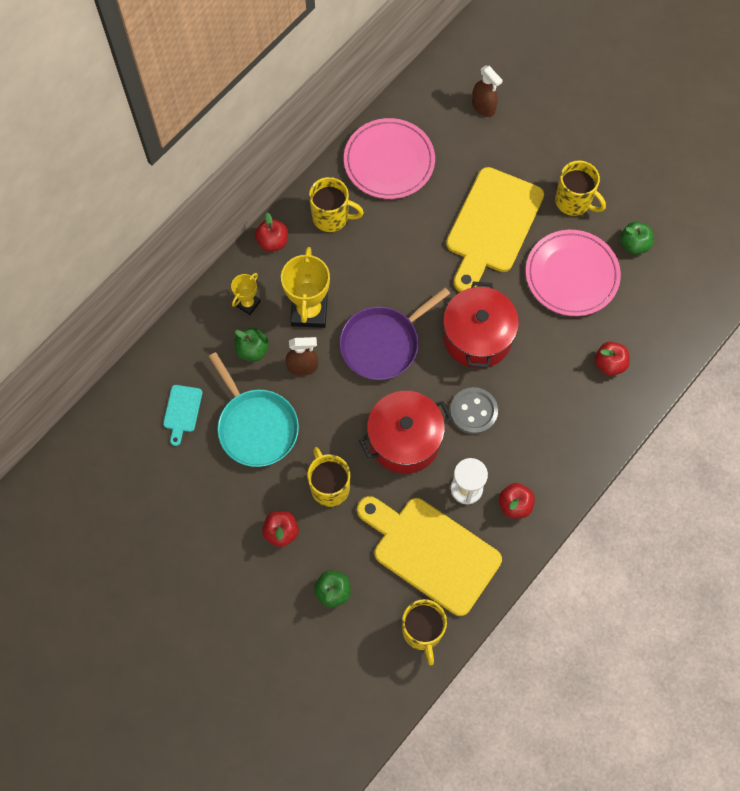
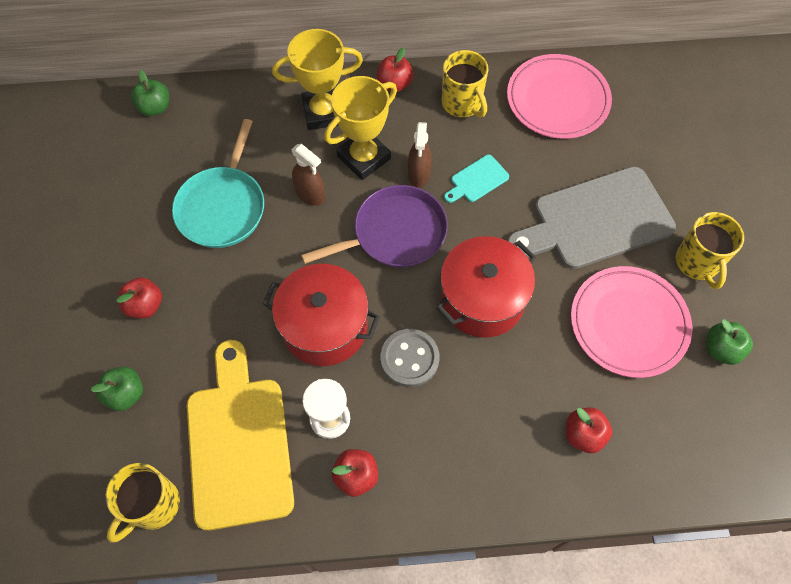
camera: 45 degrees right, 5 degrees down
turquoise cutting board [163,385,202,446] -> turquoise cutting board moved to [444,155,509,203]
yellow trophy [231,273,261,315] -> yellow trophy [272,29,363,130], size x1.86
green apple [235,328,269,361] -> green apple moved to [131,70,169,116]
yellow mug [307,447,350,507] -> none
purple pan [339,287,450,380] -> purple pan turned 150 degrees clockwise [301,185,448,268]
yellow cutting board [446,167,544,292] -> grey cutting board [507,167,676,269]
brown spray bottle [472,66,503,117] -> brown spray bottle moved to [408,122,432,188]

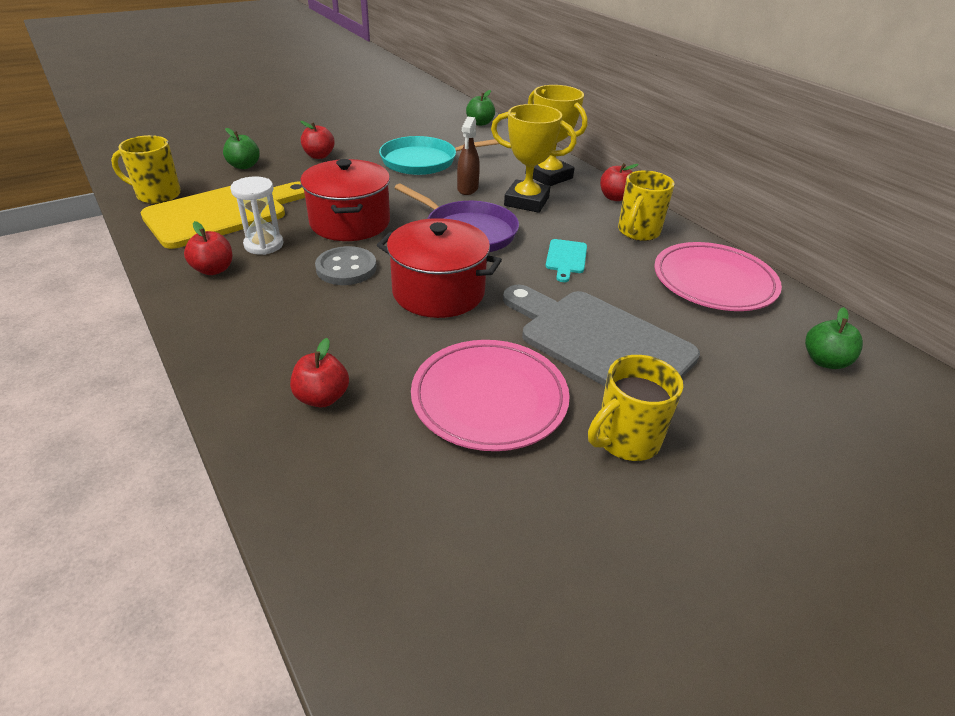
camera: 60 degrees right, 25 degrees down
brown spray bottle [408,122,432,188] -> none
turquoise cutting board [444,155,509,203] -> turquoise cutting board turned 105 degrees counterclockwise [546,239,587,282]
green apple [707,319,753,365] -> green apple moved to [805,307,863,369]

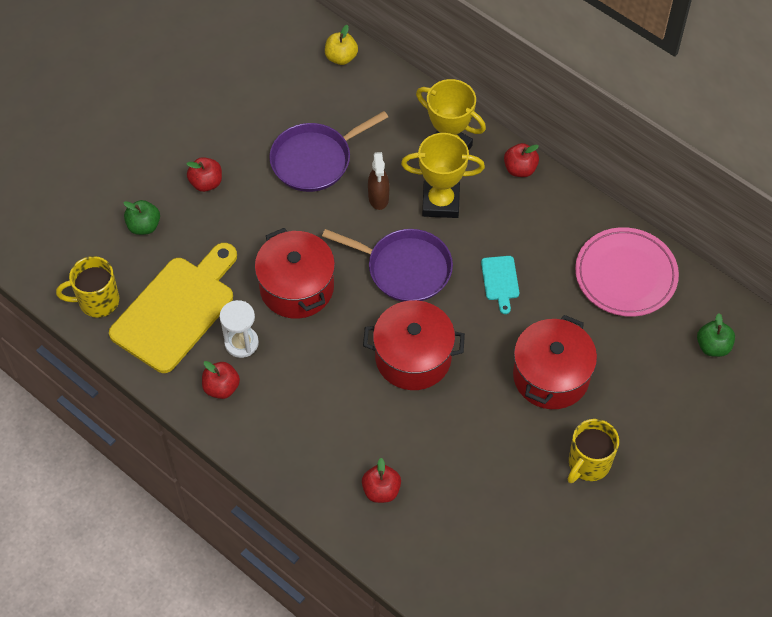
camera: 15 degrees left, 20 degrees up
grey button [315,246,376,285] -> none
turquoise pan [379,136,499,175] -> purple pan [269,111,388,192]
pink plate [411,340,570,451] -> none
green apple [466,90,495,126] -> yellow apple [325,25,358,65]
grey cutting board [503,285,700,386] -> red pot [513,315,597,409]
yellow mug [618,170,675,241] -> none

